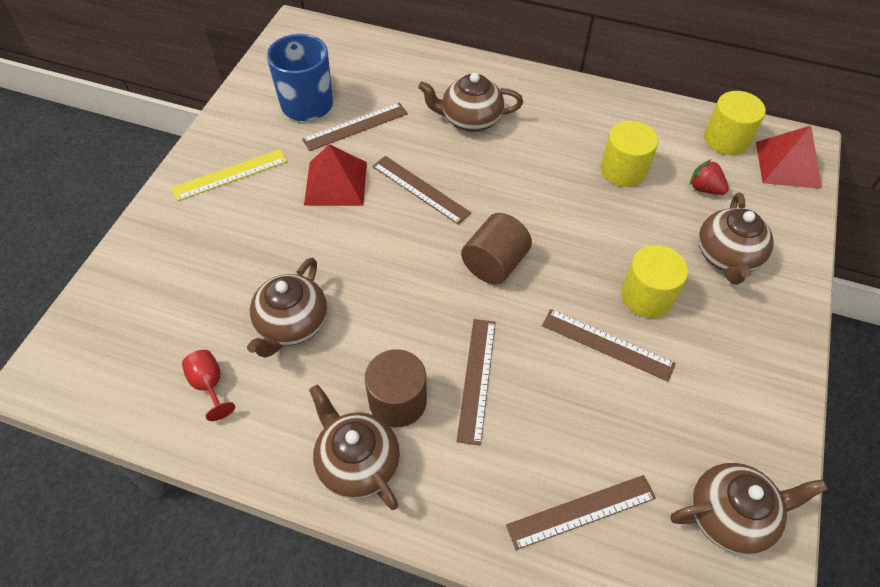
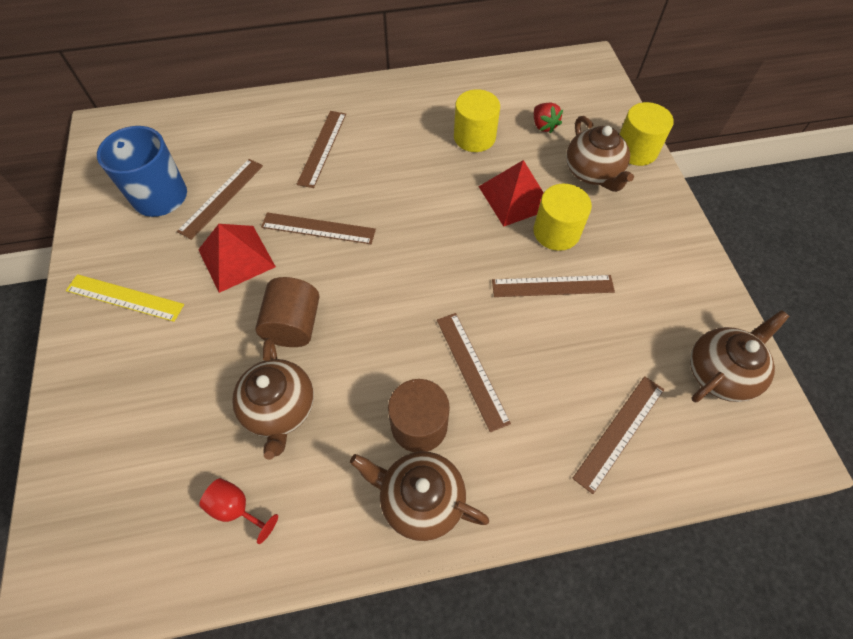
camera: 30 degrees left, 5 degrees up
yellow ruler [171,149,287,201] -> yellow ruler turned 75 degrees clockwise [66,274,184,322]
brown teapot [418,73,523,132] -> brown ruler [297,111,346,188]
brown cylinder [461,213,532,285] -> brown cylinder moved to [255,277,319,347]
red strawberry [690,159,729,195] -> red strawberry turned 120 degrees counterclockwise [534,103,563,134]
yellow cylinder [704,91,766,155] -> yellow cylinder moved to [619,102,673,166]
red pyramid [756,126,822,189] -> red pyramid moved to [478,160,544,227]

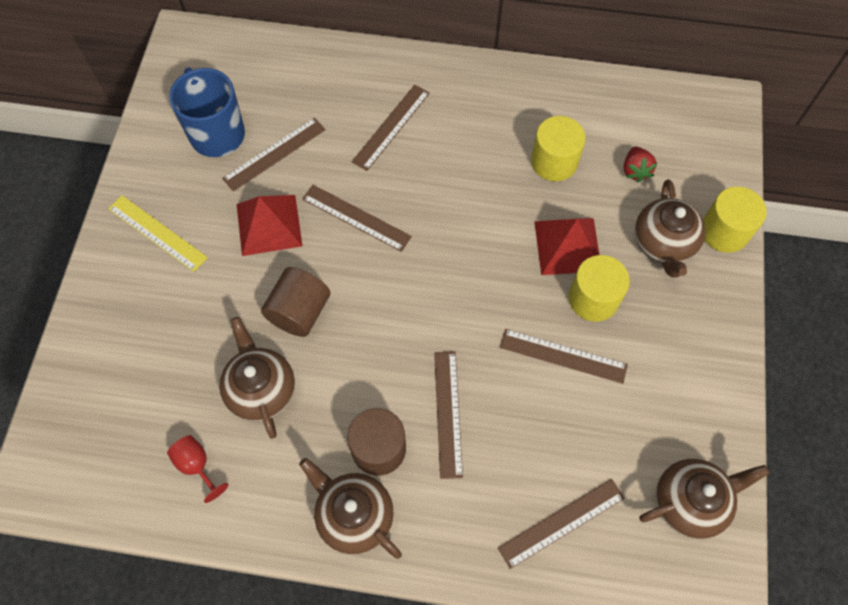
camera: 20 degrees right, 5 degrees up
brown teapot [232,338,314,460] -> brown teapot turned 150 degrees clockwise [219,317,295,439]

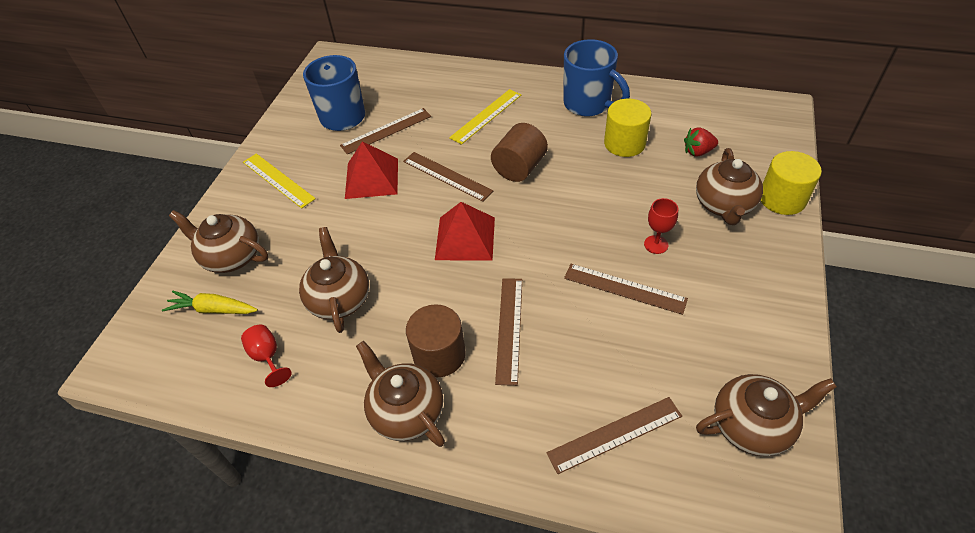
camera: 10 degrees right, 15 degrees down
brown cylinder [261,267,331,337] -> brown cylinder moved to [491,123,548,182]
brown ruler [352,85,430,171] -> yellow ruler [449,89,521,145]
red pyramid [534,218,600,275] -> red pyramid moved to [435,202,495,261]
yellow cylinder [569,255,630,322] -> red goblet [644,198,678,254]
red strawberry [624,147,658,183] -> red strawberry turned 75 degrees clockwise [684,127,718,157]
none -> yellow carrot [162,291,258,314]
none -> brown teapot [169,210,268,273]
none -> blue mug [564,39,630,117]

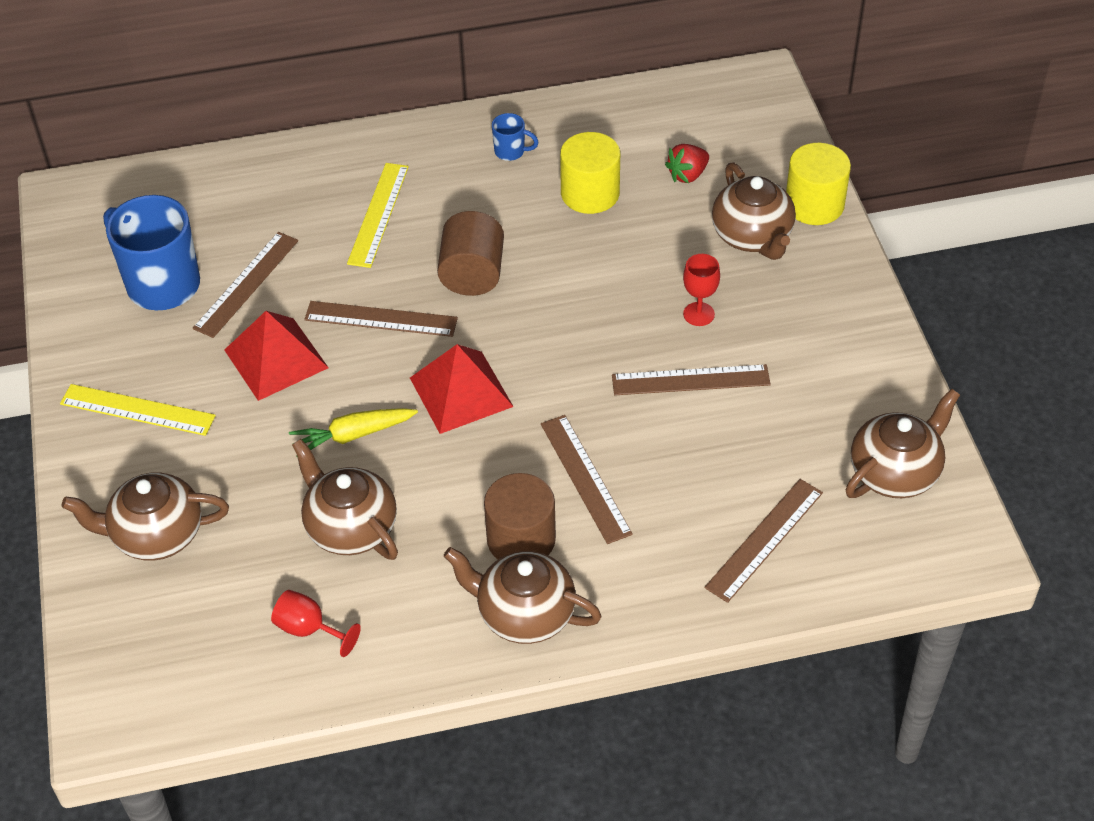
camera: 30 degrees left, 0 degrees up
yellow carrot [162,291,258,314] -> yellow carrot moved to [289,408,418,458]
blue mug [564,39,630,117] -> blue mug [492,113,539,161], size x0.44

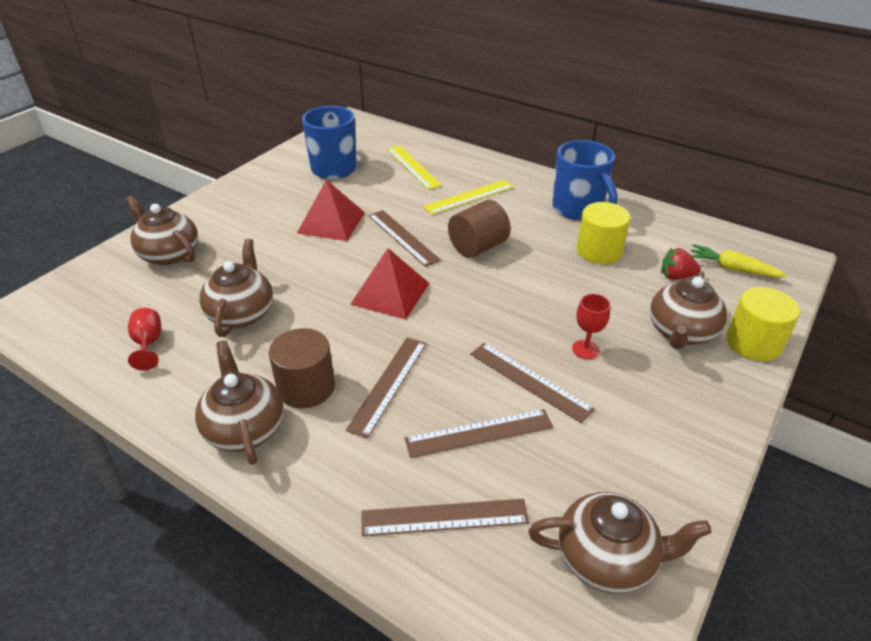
camera: 45 degrees right, 10 degrees down
yellow ruler [60,384,216,436] -> yellow ruler moved to [387,146,442,190]
brown ruler [193,232,298,338] -> brown ruler moved to [405,409,553,458]
yellow carrot [289,408,418,458] -> yellow carrot moved to [690,244,787,278]
blue mug [492,113,539,161] -> blue mug [552,140,617,220], size x2.29

